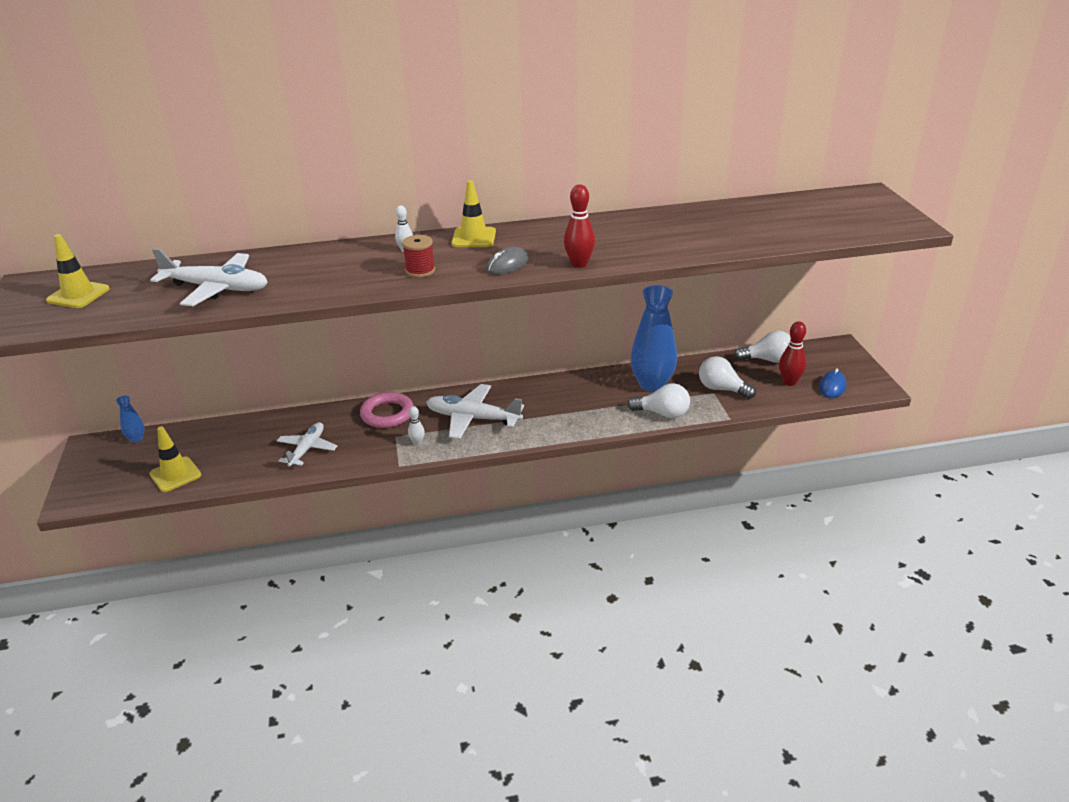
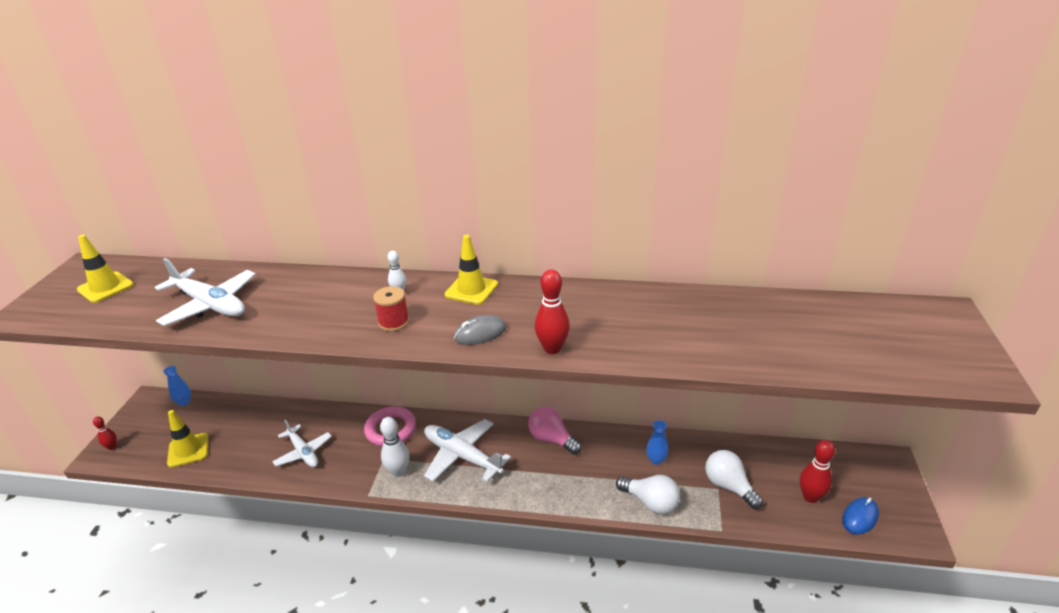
camera: 20 degrees right, 0 degrees up
white plane [277,422,337,467] -> white plane turned 105 degrees clockwise [272,419,332,467]
white bowling pin [408,406,425,445] -> white bowling pin [380,417,409,477], size x1.69
blue vase [630,285,677,392] -> blue vase [646,420,668,465], size x0.44
white light bulb [734,331,791,363] -> none
none -> red bowling pin [93,416,117,450]
none -> pink light bulb [528,407,581,455]

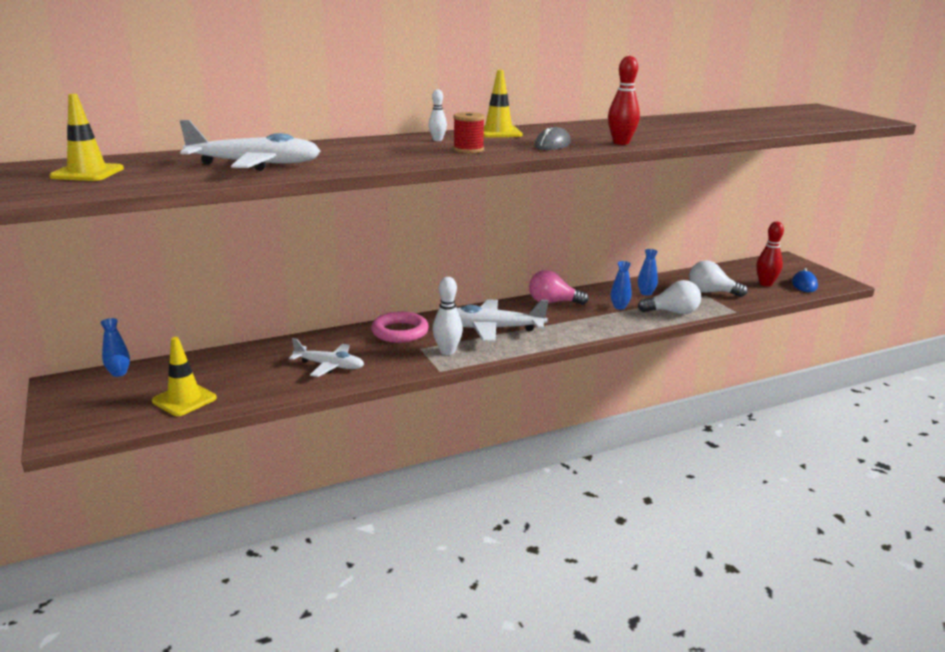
camera: 35 degrees left, 10 degrees down
red bowling pin [93,416,117,450] -> none
none -> blue vase [611,261,631,310]

